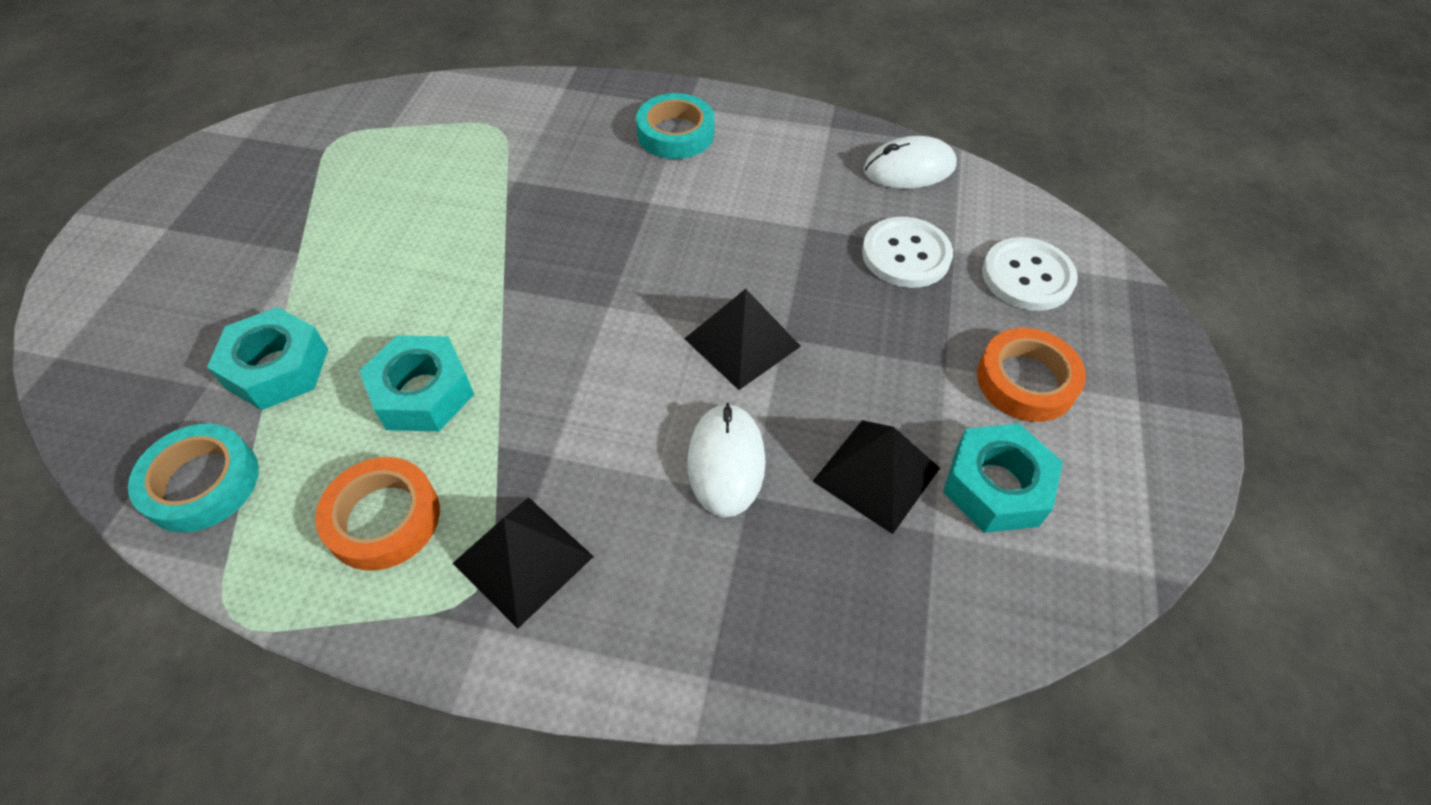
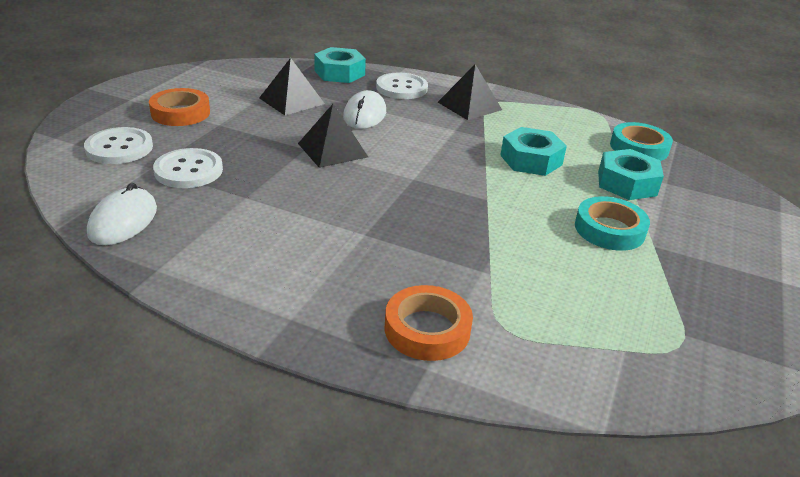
camera: 170 degrees left, 20 degrees down
orange tape [315,457,440,570] -> orange tape moved to [385,285,473,361]
turquoise tape [636,93,715,159] -> turquoise tape moved to [575,196,650,251]
white mouse [863,136,957,189] -> white mouse turned 75 degrees counterclockwise [87,183,157,245]
turquoise nut [943,424,1063,533] -> turquoise nut moved to [314,47,366,83]
none -> white button [376,73,428,99]

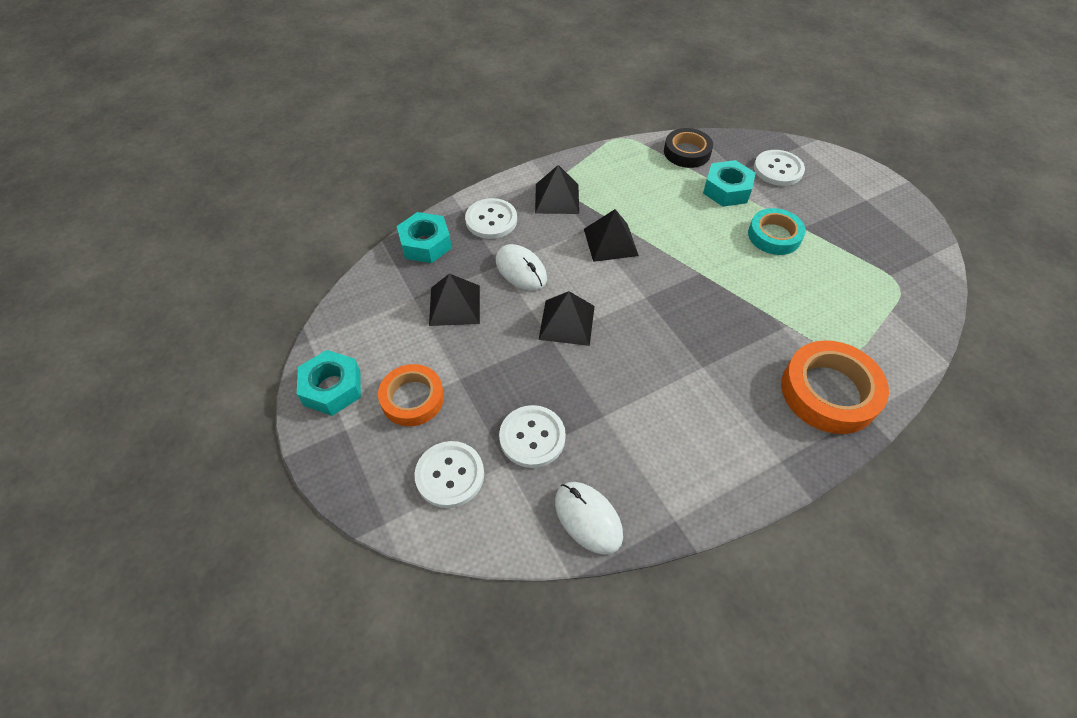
camera: 50 degrees left, 20 degrees up
orange tape [385,285,473,361] -> orange tape [781,340,889,434], size x1.51
turquoise nut [500,127,567,176] -> turquoise nut moved to [297,350,361,416]
turquoise tape [610,122,673,161] -> black tape [664,128,713,168]
none -> black pyramid [584,209,639,262]
none -> white button [754,150,805,186]

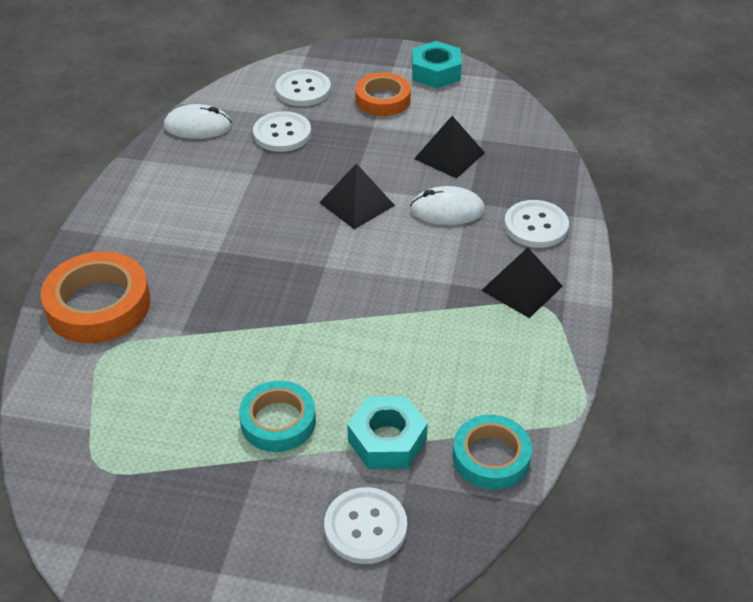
camera: 130 degrees right, 10 degrees down
turquoise nut [397,212,452,263] -> none
black pyramid [584,209,639,262] -> none
black tape [664,128,713,168] -> turquoise tape [453,415,532,490]

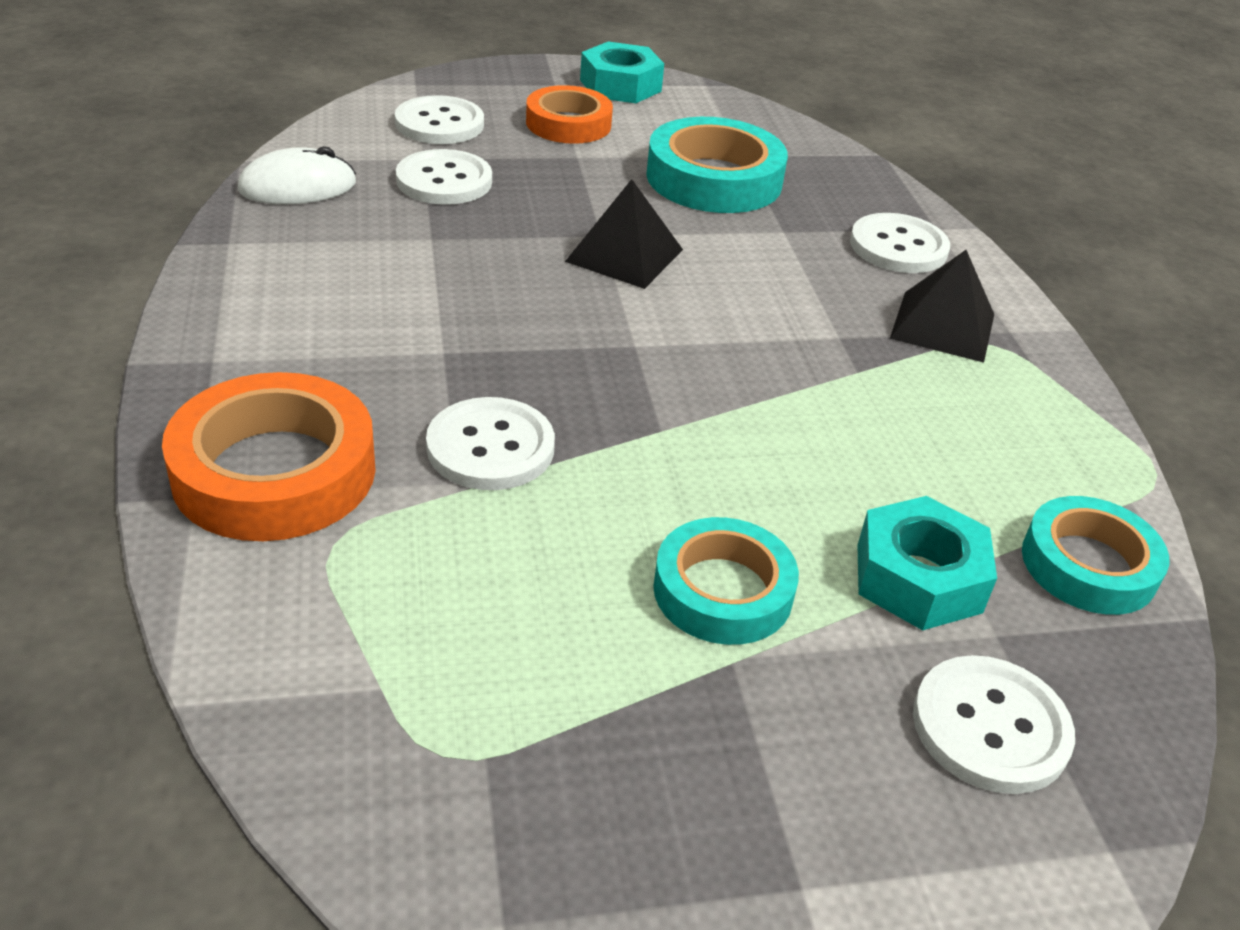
camera: 25 degrees left, 5 degrees down
white mouse [410,186,485,225] -> none
black pyramid [414,116,485,179] -> turquoise tape [646,117,788,213]
none -> white button [426,397,555,490]

